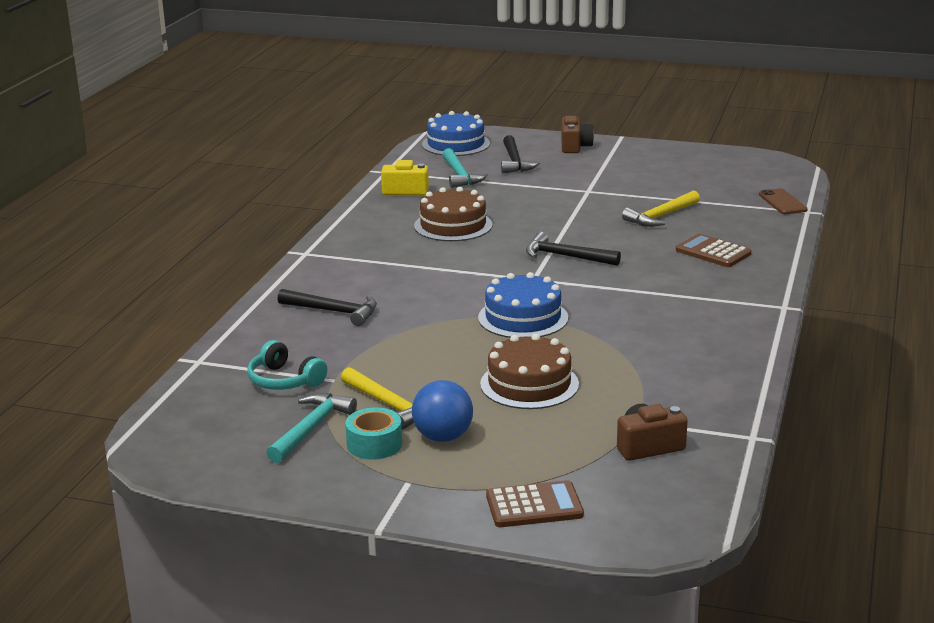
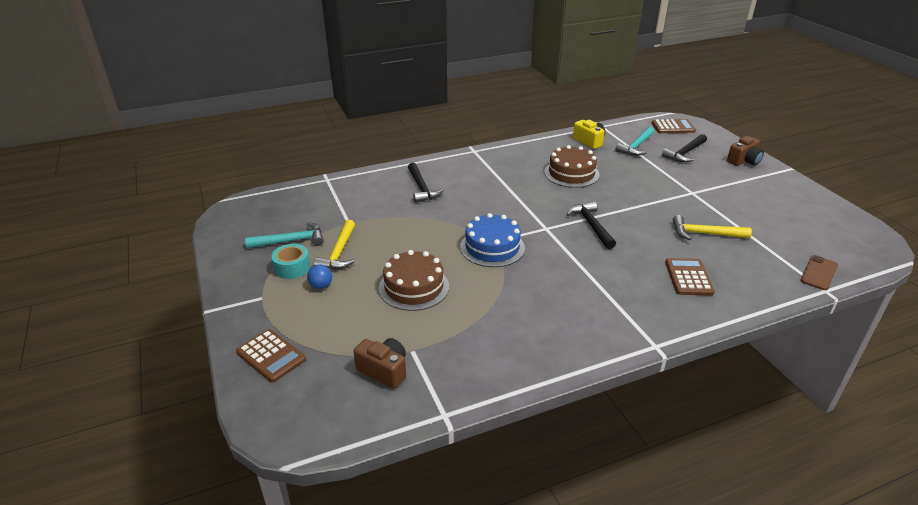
camera: 50 degrees right, 10 degrees up
turquoise headphones [247,340,327,390] -> none
blue ball [412,380,473,442] -> blue ball [307,265,332,289], size x0.60
blue cake [422,111,490,156] -> brown calculator [652,119,696,133]

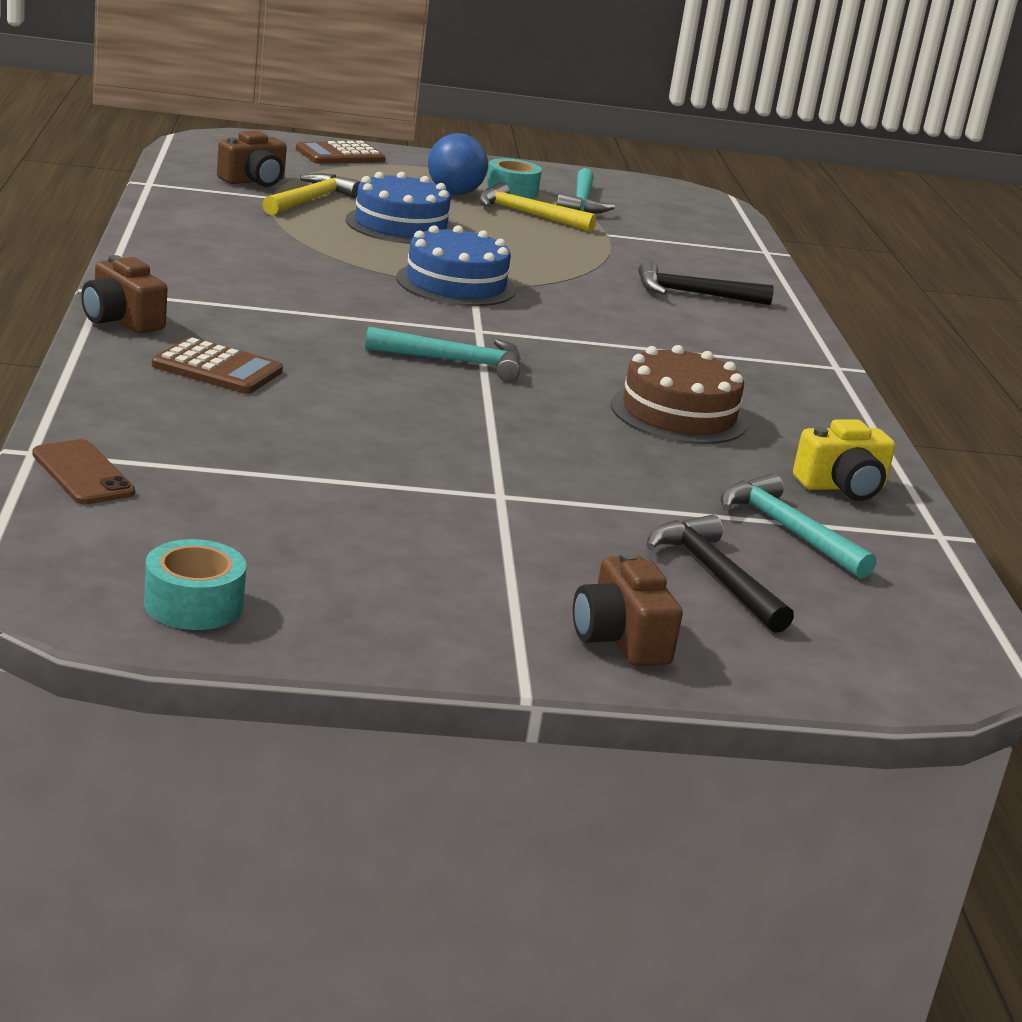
camera: 105 degrees right, 10 degrees down
blue ball [307,265,332,289] -> blue ball [428,133,488,195], size x1.68
brown cake [379,250,449,311] -> blue cake [346,172,454,244]
black hammer [566,201,616,249] -> turquoise hammer [365,327,521,381]
brown calculator [652,119,696,133] -> none
yellow hammer [673,215,752,240] -> yellow hammer moved to [262,173,360,215]
none -> brown camera [81,255,168,333]
none -> turquoise tape [144,539,246,630]

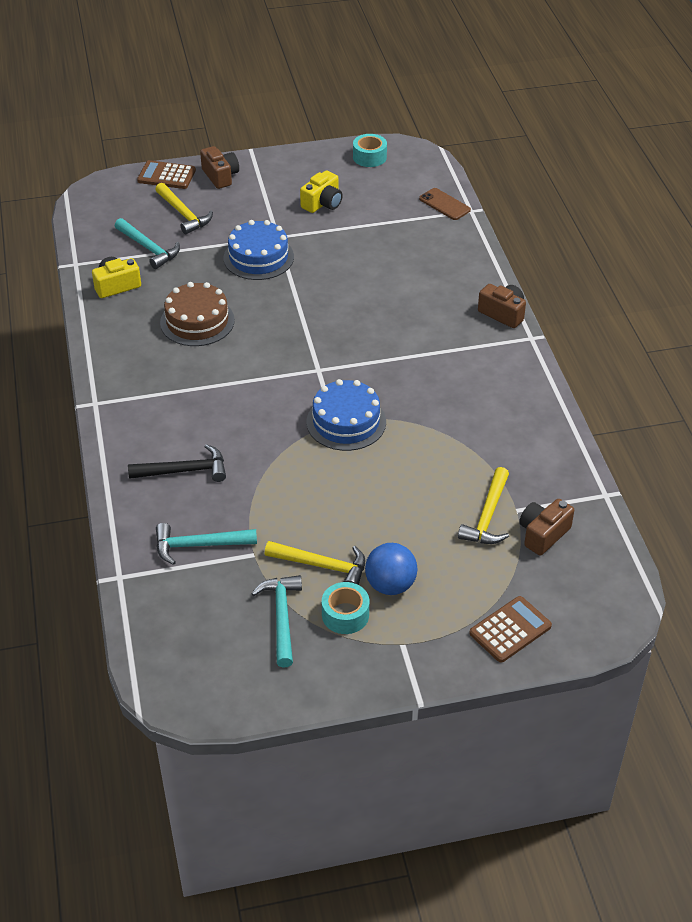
camera: 175 degrees right, 20 degrees up
brown calculator [152,337,283,394] -> brown calculator moved to [137,160,196,189]
blue cake [346,172,454,244] -> blue cake moved to [223,220,294,280]
turquoise hammer [365,327,521,381] -> turquoise hammer moved to [156,523,257,565]
black hammer [646,515,794,633] -> yellow hammer [155,183,213,235]
none -> yellow camera [300,170,343,213]

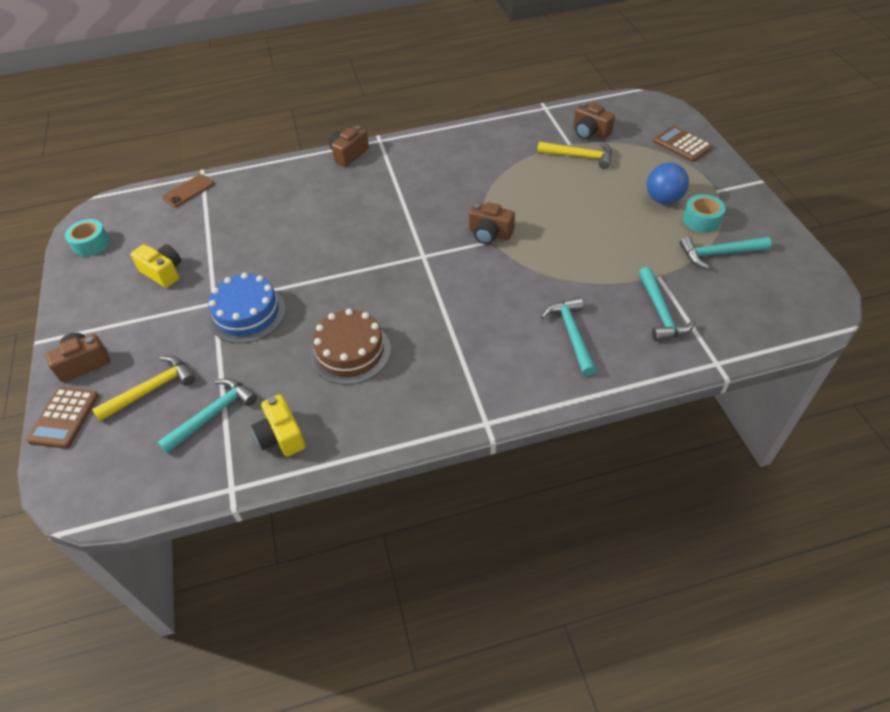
camera: 90 degrees left, 5 degrees up
black hammer [128,444,226,482] -> turquoise hammer [541,297,596,376]
yellow hammer [265,541,365,585] -> none
blue cake [306,379,386,451] -> brown camera [469,202,515,245]

